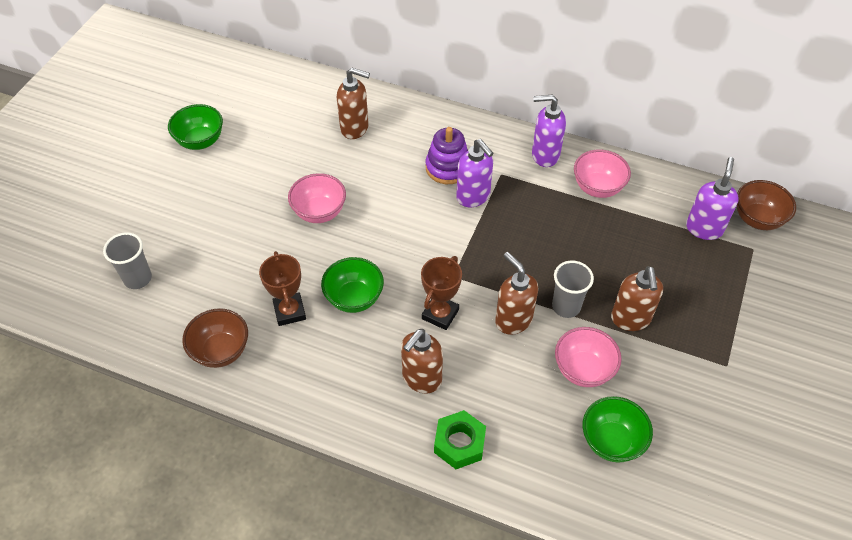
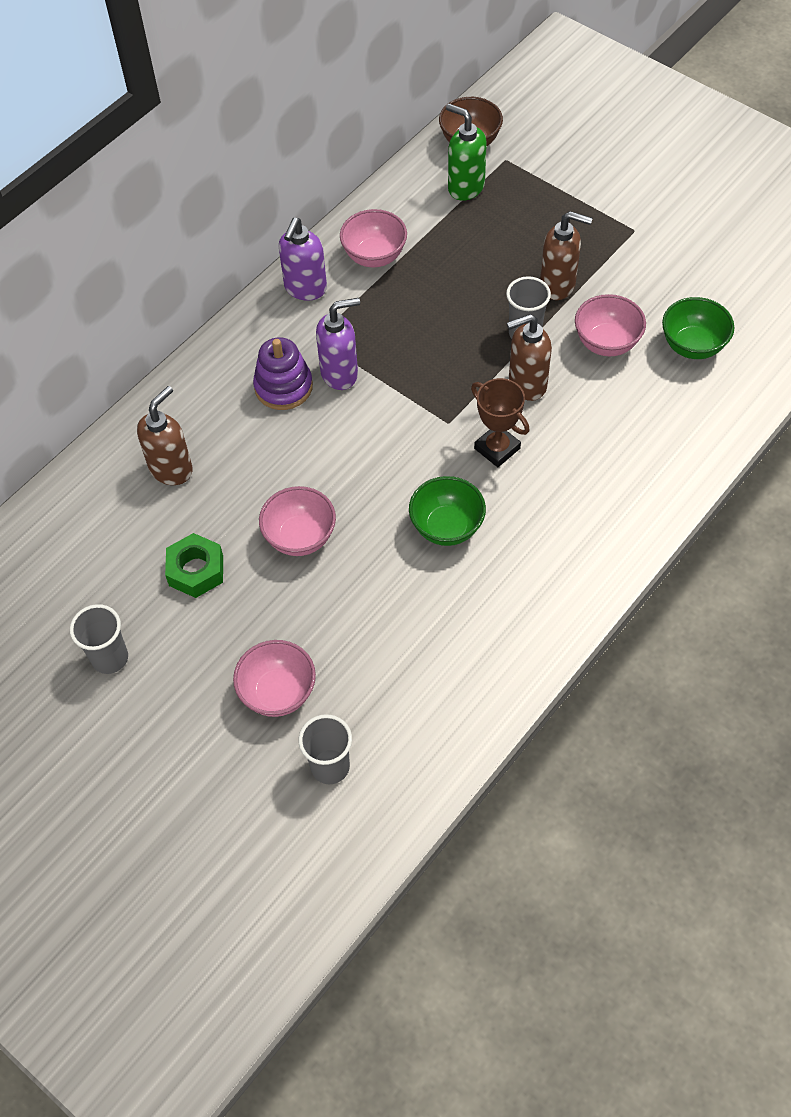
camera: 70 degrees left, 5 degrees up
green bowl [168,104,223,150] -> grey cup [70,604,128,674]
brown bowl [182,308,248,368] -> none
brown trophy [259,251,306,326] -> none
brown soap dispenser [401,329,443,393] -> none
green nut [434,410,486,469] -> green nut moved to [165,533,223,598]
purple soap dispenser [686,157,739,240] -> green soap dispenser [446,104,487,201]
none -> pink bowl [233,640,316,717]

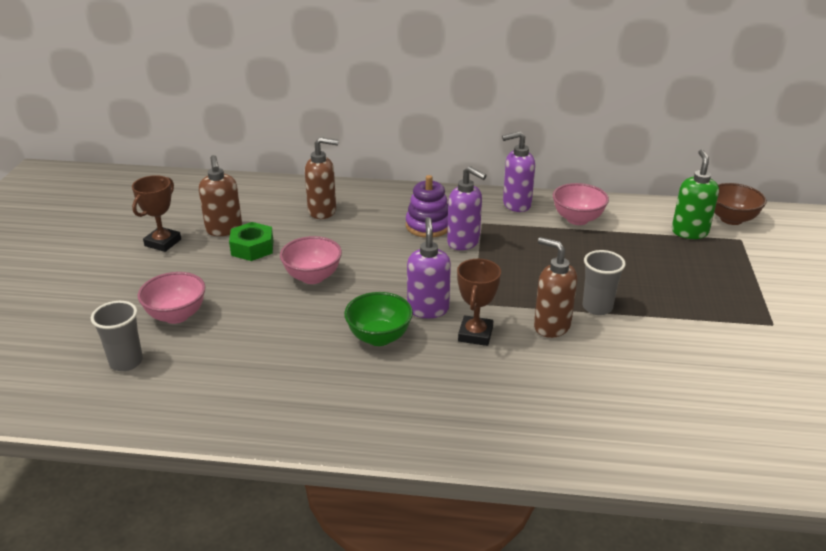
camera: 55 degrees right, 25 degrees down
grey cup [70,604,128,674] -> brown trophy [132,175,181,252]
brown soap dispenser [540,211,593,300] -> brown soap dispenser moved to [199,155,242,236]
pink bowl [575,294,646,356] -> none
green bowl [662,297,734,359] -> none
none -> purple soap dispenser [407,217,451,318]

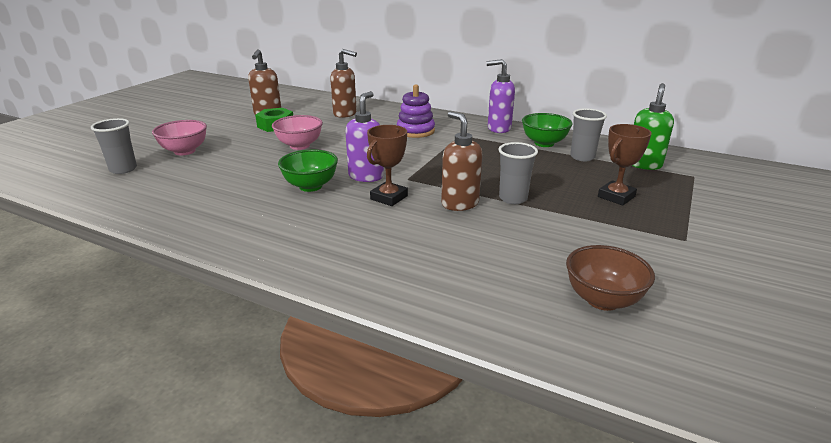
camera: 20 degrees right, 5 degrees down
brown trophy [132,175,181,252] -> brown trophy moved to [598,124,652,206]
purple soap dispenser [447,166,487,250] -> none
pink bowl [553,183,609,225] -> green bowl [522,113,573,147]
brown bowl [714,183,767,225] -> brown bowl moved to [566,245,655,311]
none -> grey cup [570,108,607,161]

